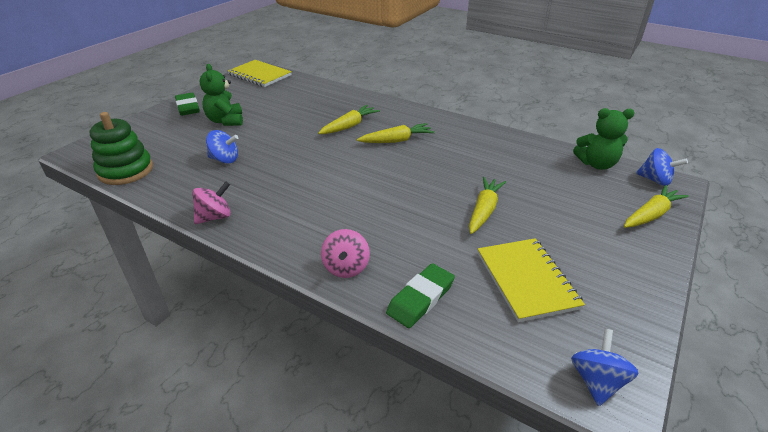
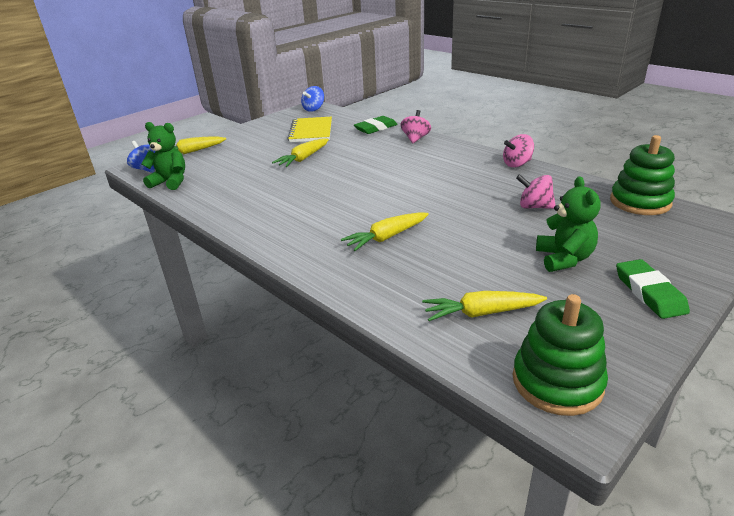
camera: 165 degrees left, 5 degrees down
blue spinning top [206,130,238,164] -> pink spinning top [516,174,556,209]
yellow notebook [228,60,292,87] -> green stacking toy [513,294,608,416]
yellow carrot [357,123,435,143] -> yellow carrot moved to [422,291,547,321]

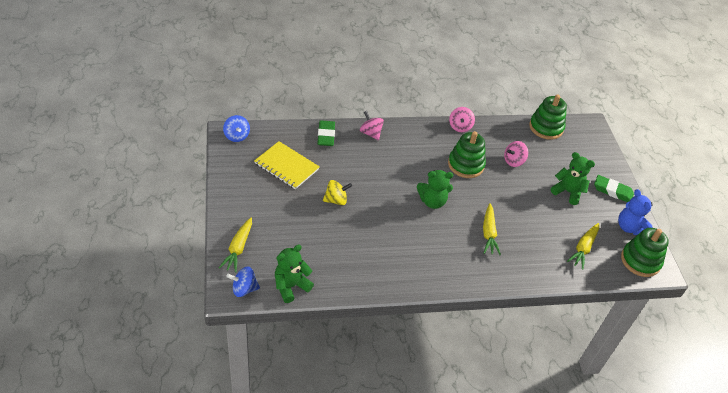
camera: 60 degrees left, 15 degrees up
yellow carrot [272,138,329,167] -> yellow spinning top [323,180,352,205]
none -> green teddy bear [417,170,453,209]
none -> green stacking toy [448,131,486,178]
none -> blue teddy bear [618,189,653,235]

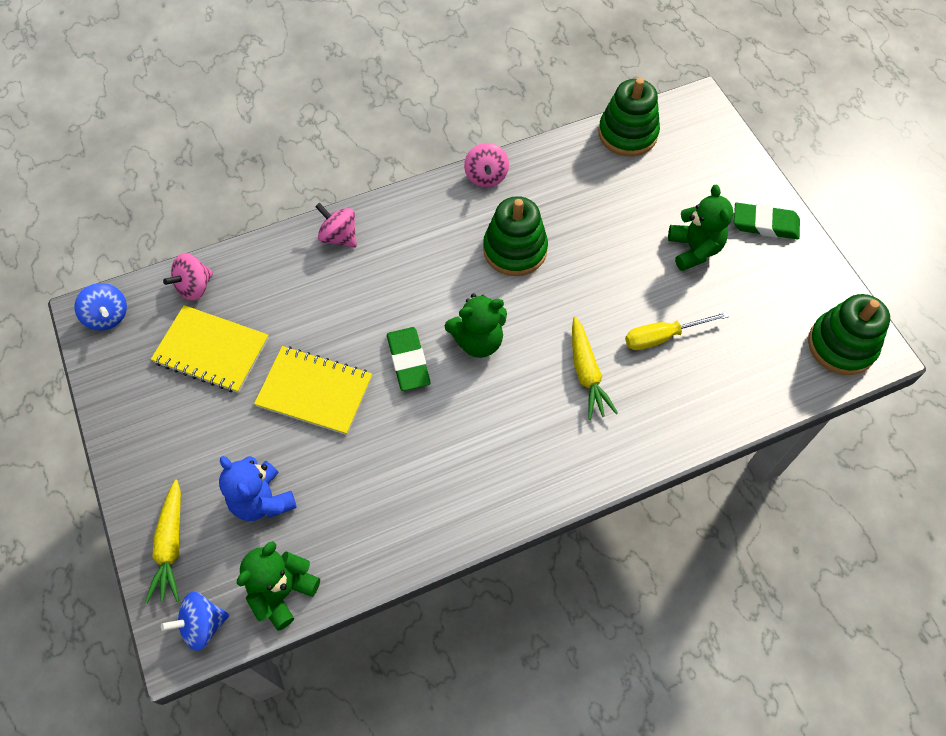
camera: 10 degrees left, 15 degrees up
green eraser [317,120,335,146] -> green eraser moved to [387,327,431,391]
yellow spinning top [323,180,352,205] -> yellow notebook [254,346,372,435]
pink spinning top [504,141,528,167] -> pink spinning top moved to [163,253,213,301]
green teddy bear [551,152,595,205] -> green teddy bear turned 60 degrees clockwise [668,185,733,271]
yellow carrot [567,223,599,270] -> none
blue teddy bear [618,189,653,235] -> blue teddy bear moved to [219,456,297,521]
none -> yellow screwdriver [625,311,730,350]

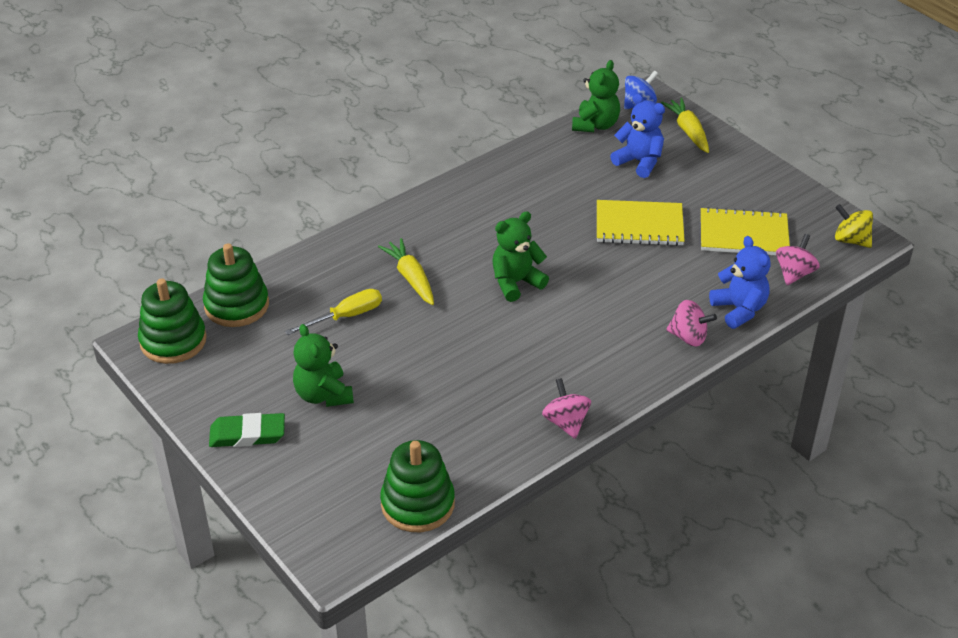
camera: 165 degrees right, 20 degrees down
blue spinning top [75,283,127,331] -> yellow spinning top [835,204,873,248]
green eraser [387,327,431,391] -> none
green stacking toy [483,196,548,276] -> green stacking toy moved to [203,243,269,327]
none -> blue teddy bear [709,236,771,329]

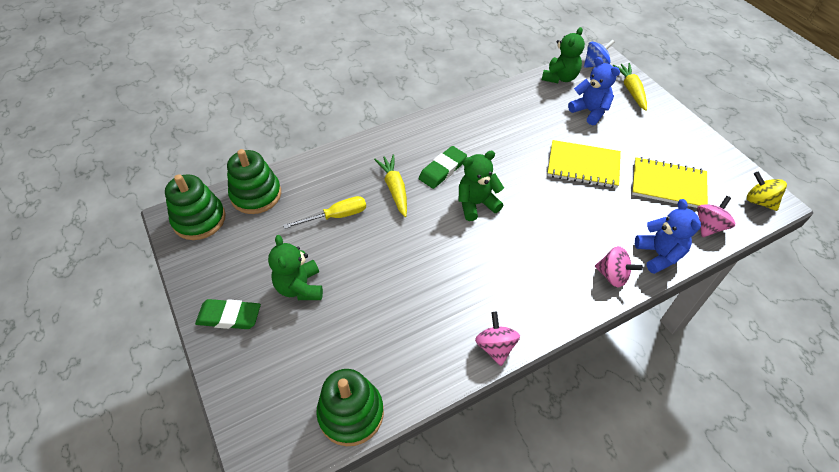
camera: 10 degrees right, 10 degrees up
none -> green eraser [419,146,467,189]

